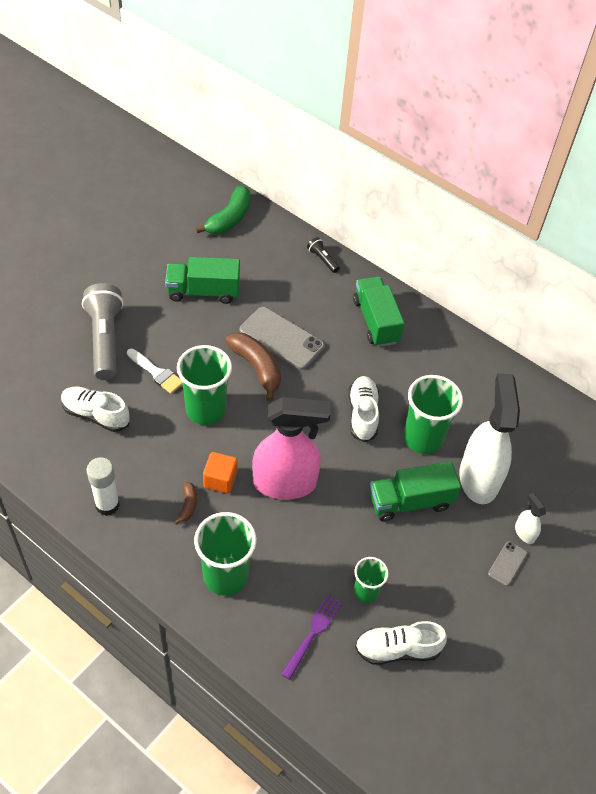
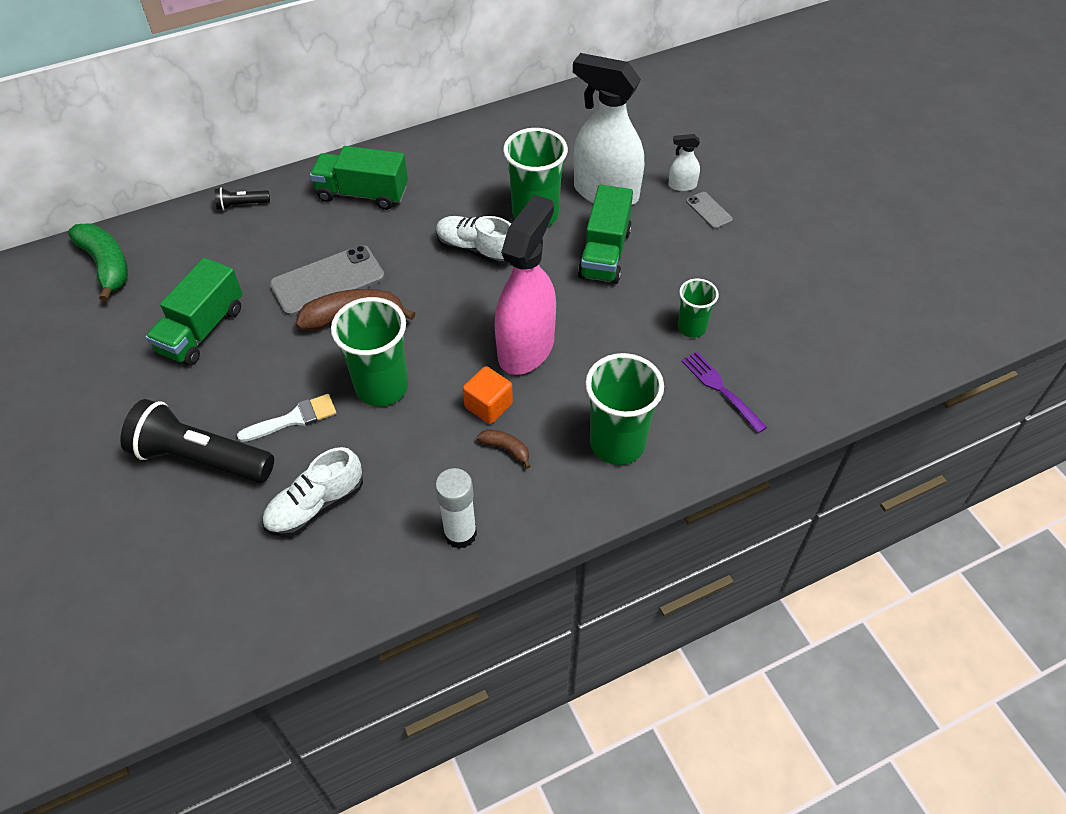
camera: 60 degrees left, 0 degrees up
grey flashlight [82,283,124,380] -> black flashlight [120,399,274,483]
white shoe [355,621,447,665] -> none

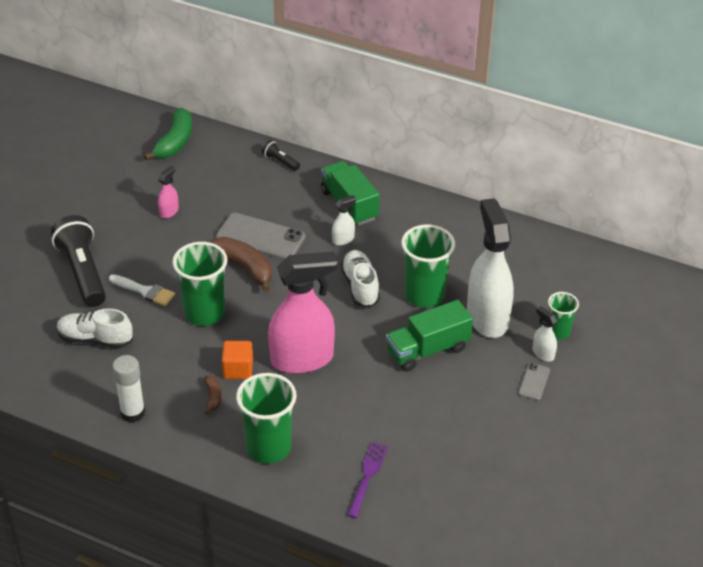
camera: 50 degrees right, 10 degrees down
green truck [145,258,243,366] -> pink spray bottle [158,166,179,218]
green cup [678,278,719,338] -> green cup moved to [548,292,579,339]
none -> white spray bottle [332,195,356,245]

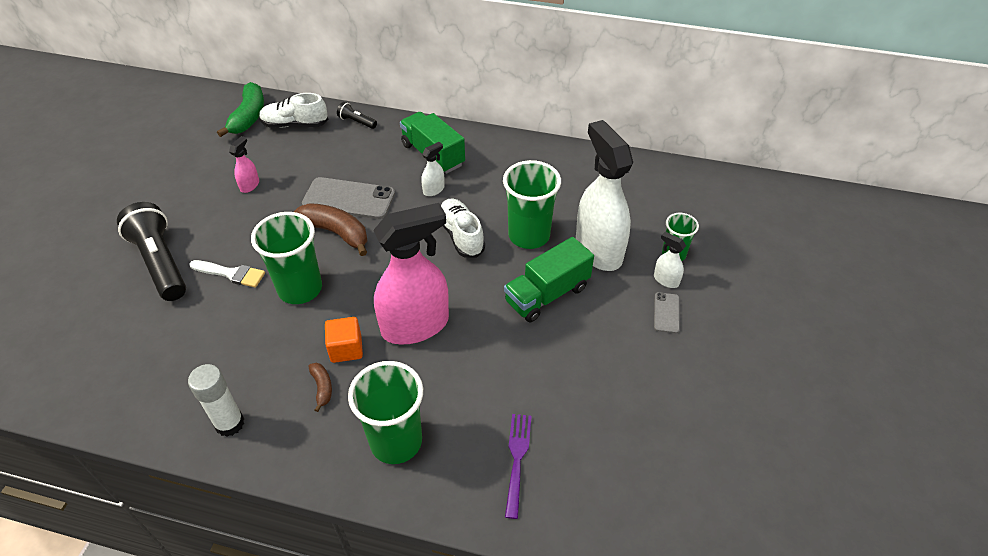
camera: 10 degrees left, 5 degrees up
white shoe [57,308,133,348] -> white shoe moved to [259,93,329,128]

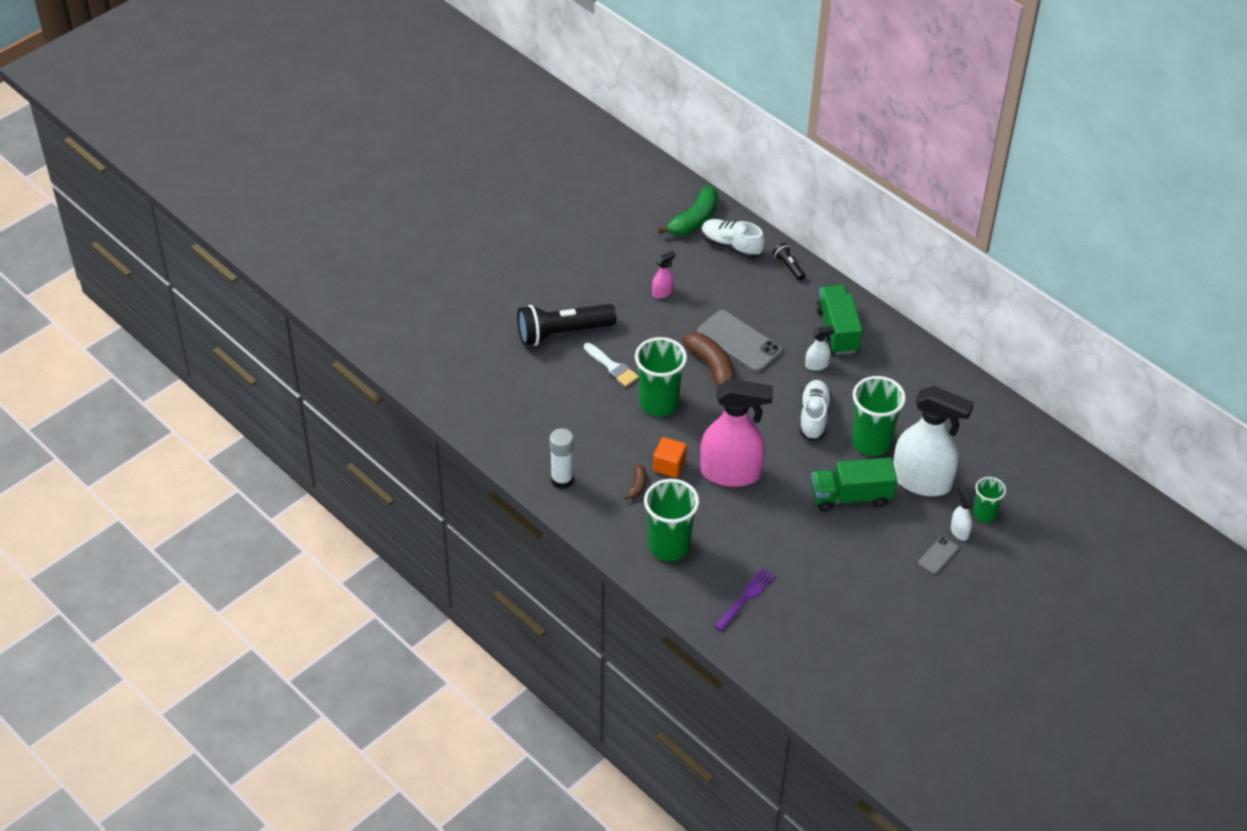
camera: 30 degrees right, 0 degrees up
black flashlight [117,202,186,301] -> black flashlight turned 105 degrees counterclockwise [517,304,616,346]
white spray bottle [576,120,633,271] -> white spray bottle turned 105 degrees clockwise [893,386,974,496]

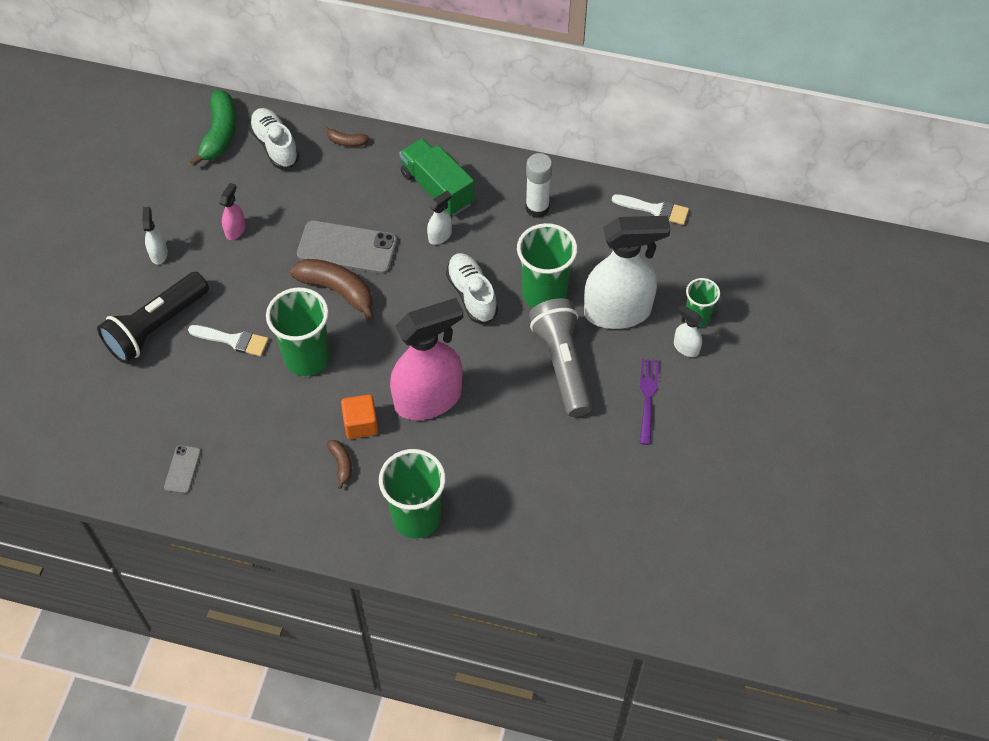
camera: 30 degrees left, 10 degrees up
white glue stick [550,428,574,489] -> white glue stick moved to [526,153,552,218]
white shoe [701,219,765,259] -> white shoe turned 60 degrees clockwise [249,108,299,169]
purple fork [714,568,776,631] -> purple fork moved to [640,359,659,445]
black flashlight [773,243,805,280] -> brown banana [324,127,369,147]
green truck [811,458,897,512] -> grey flashlight [529,298,592,417]
grey phone [918,537,959,574] -> grey phone moved to [164,445,201,494]
none -> white spray bottle [142,207,168,264]
none -> white brush [612,194,689,225]

